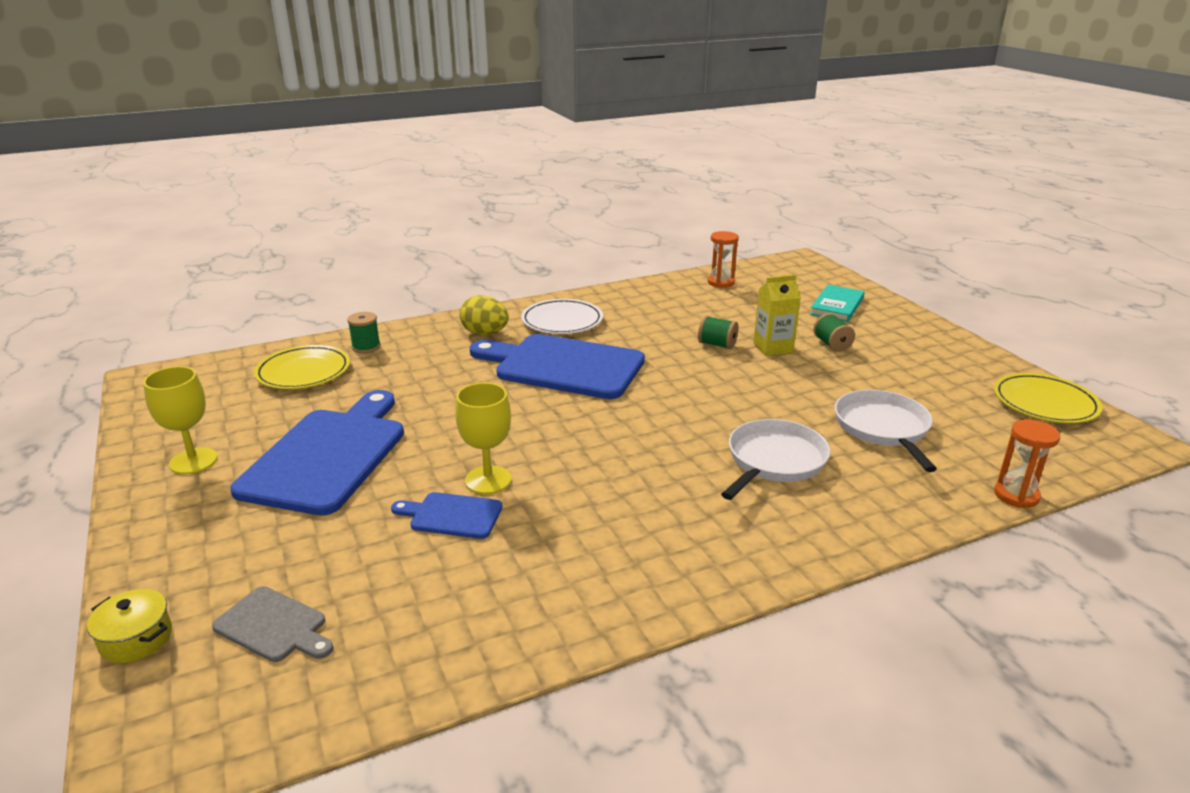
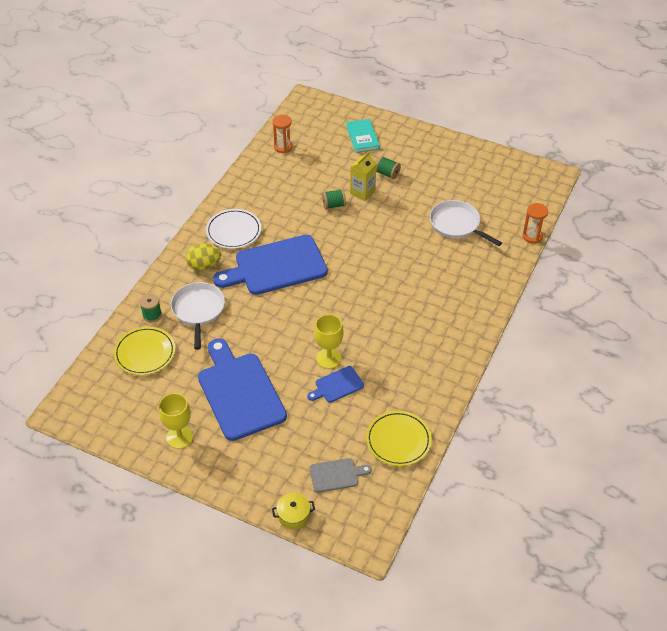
camera: 40 degrees left, 20 degrees up
white pan [721,419,830,500] -> white pan moved to [171,282,225,350]
yellow plate [994,373,1102,423] -> yellow plate moved to [366,411,432,466]

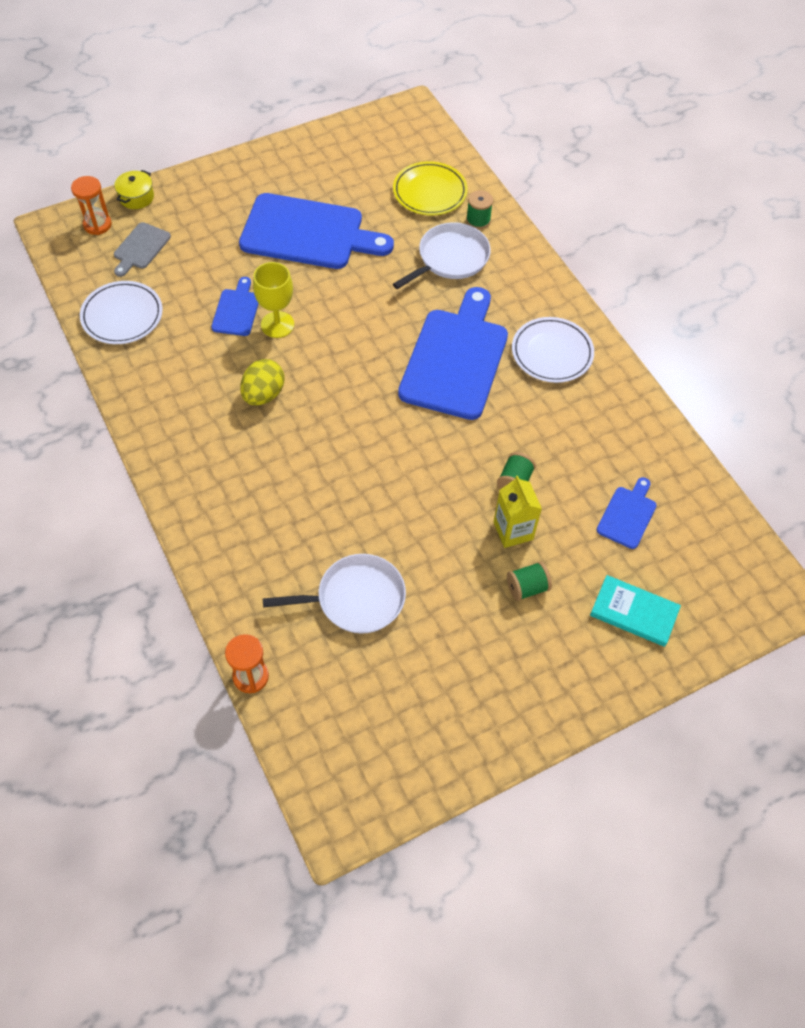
camera: 125 degrees right, 10 degrees up
yellow goblet [159,393,193,449] -> none
white pan [171,282,225,350] -> white pan turned 75 degrees counterclockwise [393,222,491,289]
yellow egg [186,243,221,271] -> yellow egg moved to [240,359,284,405]
orange hourglass [272,115,293,153] -> orange hourglass moved to [71,176,112,235]
yellow plate [366,411,432,466] -> white plate [80,281,163,344]
none -> blue cutting board [597,477,657,549]

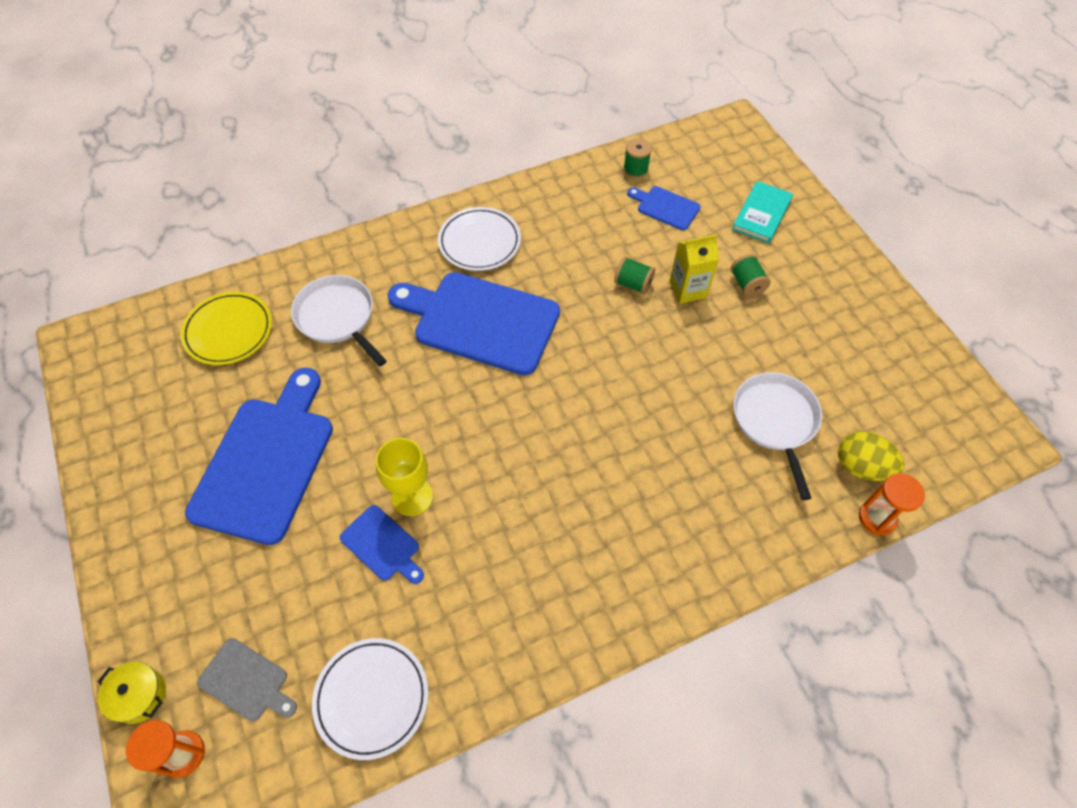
camera: 85 degrees left, 0 degrees up
blue cutting board [211,277,259,336] -> blue cutting board turned 150 degrees counterclockwise [340,505,424,584]
yellow egg [240,359,284,405] -> yellow egg moved to [838,431,905,481]
green spool [466,190,493,229] -> green spool moved to [623,138,652,179]

